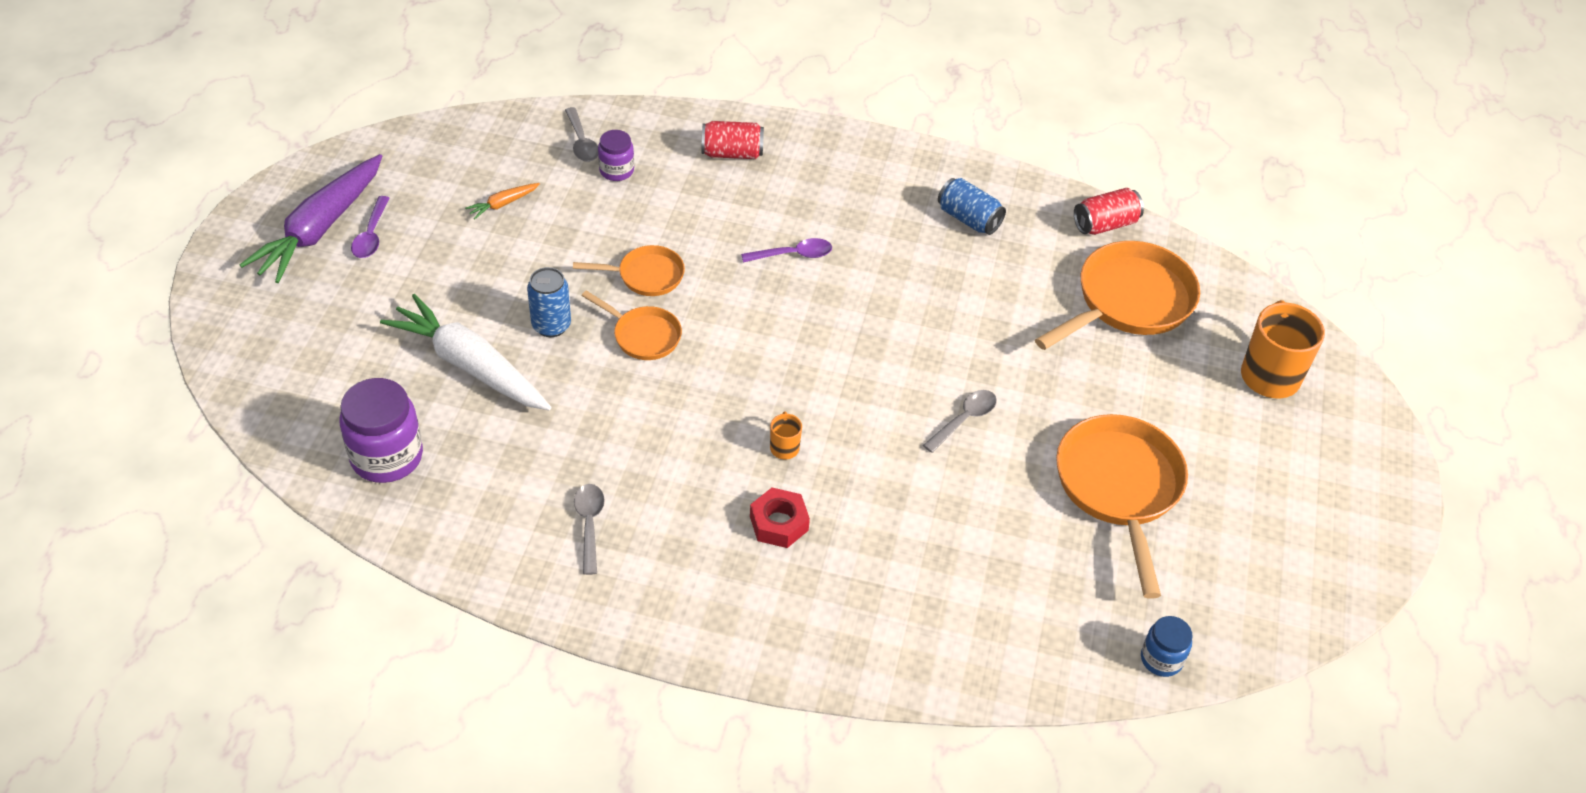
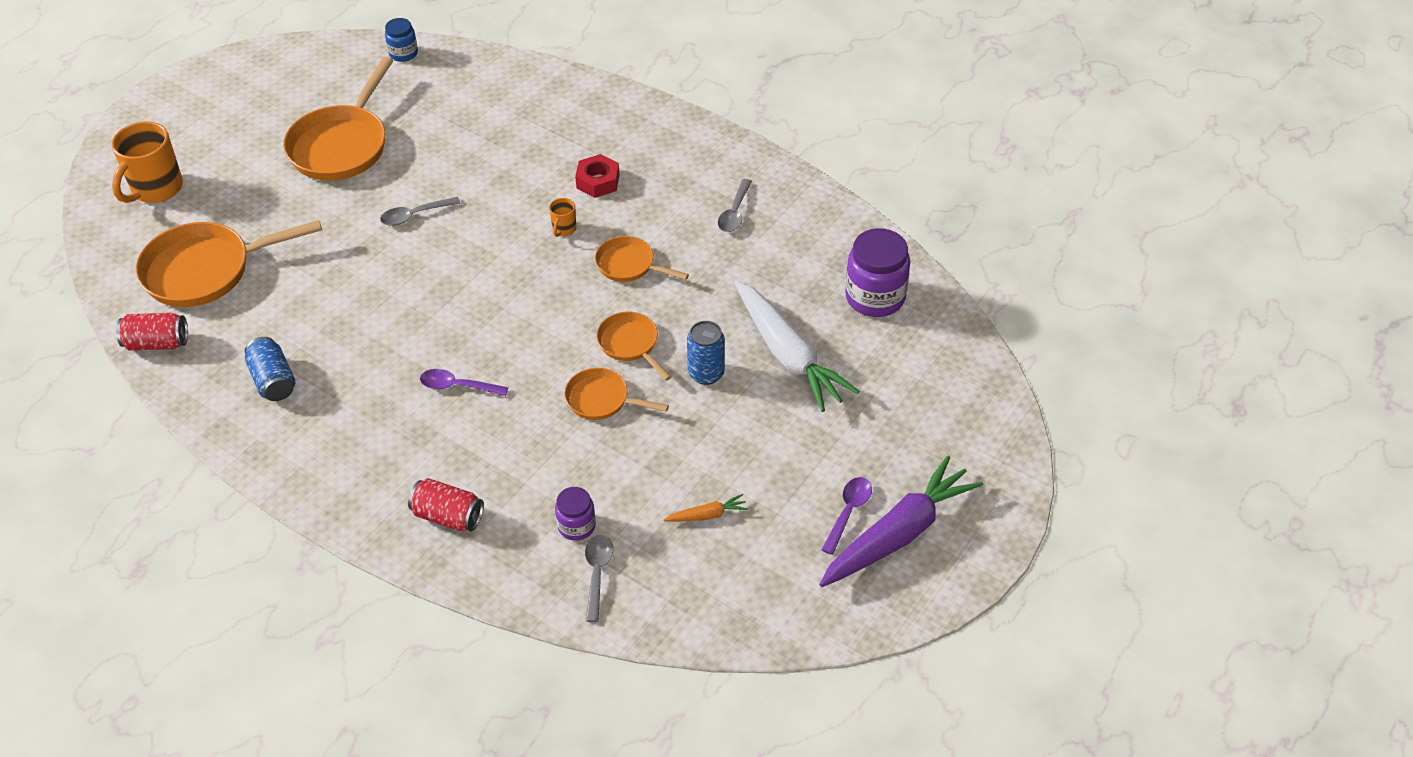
camera: 155 degrees left, 0 degrees up
none -> orange pan [595,236,689,282]

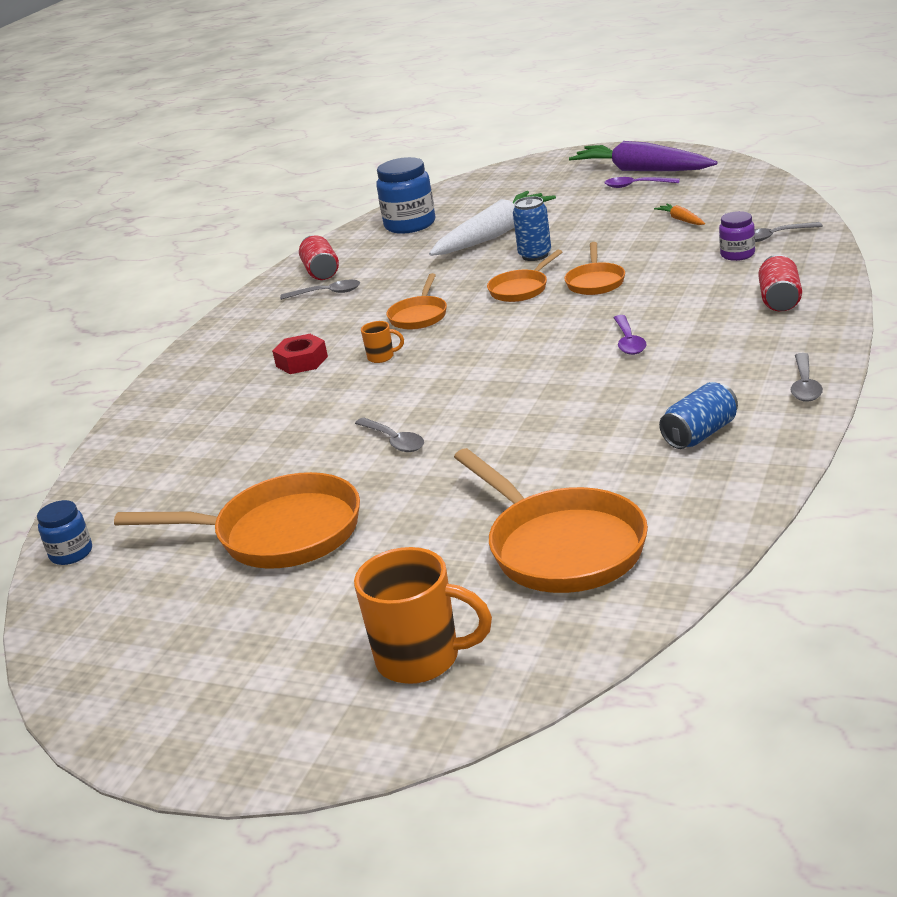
camera: 100 degrees left, 20 degrees down
red can [116,313,188,351] -> red can moved to [299,235,339,280]
purple jar [845,228,910,317] -> blue jar [376,157,435,234]
none -> grey spoon [791,353,823,402]

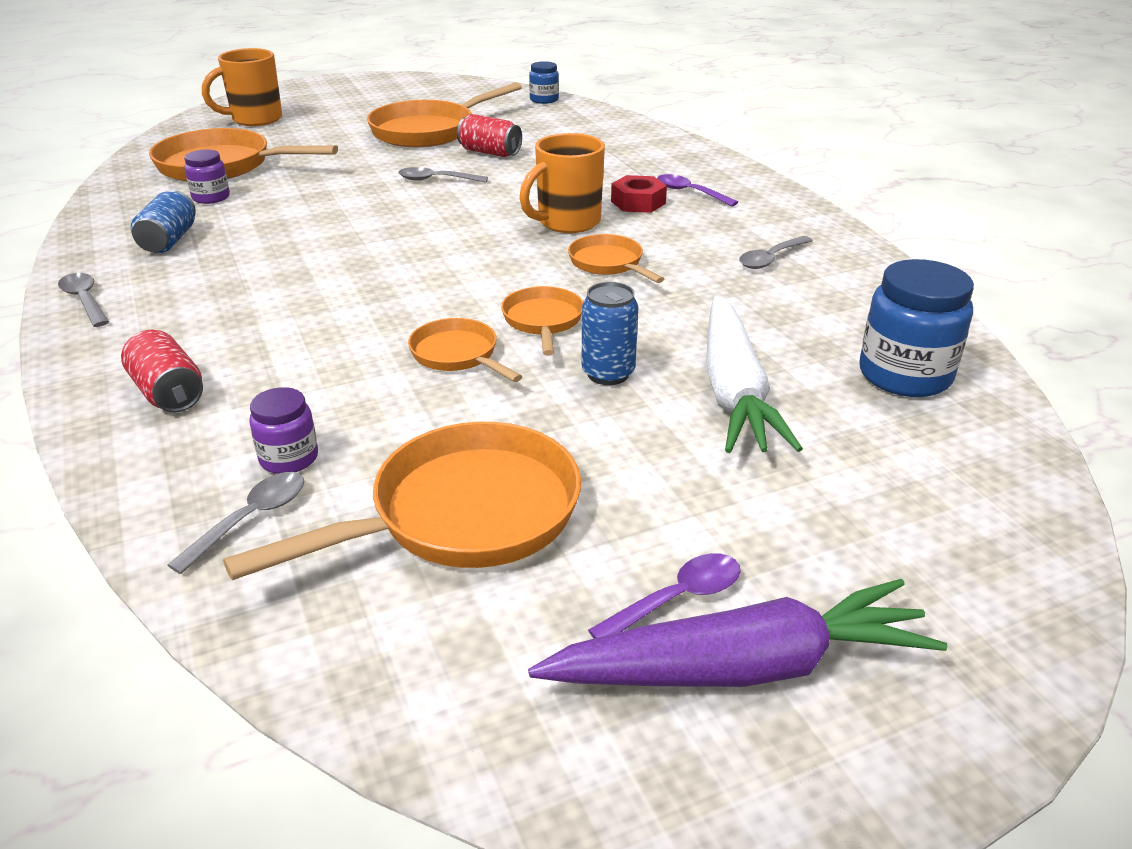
camera: 130 degrees right, 5 degrees up
red can [299,235,339,280] -> red can moved to [457,114,522,157]
orange mug [361,321,404,363] -> orange mug [519,133,605,233], size x2.16
purple spoon [614,315,647,355] -> purple spoon moved to [657,174,738,206]
orange carrot [654,204,705,225] -> orange pan [223,422,581,580]
none -> purple jar [184,150,230,204]

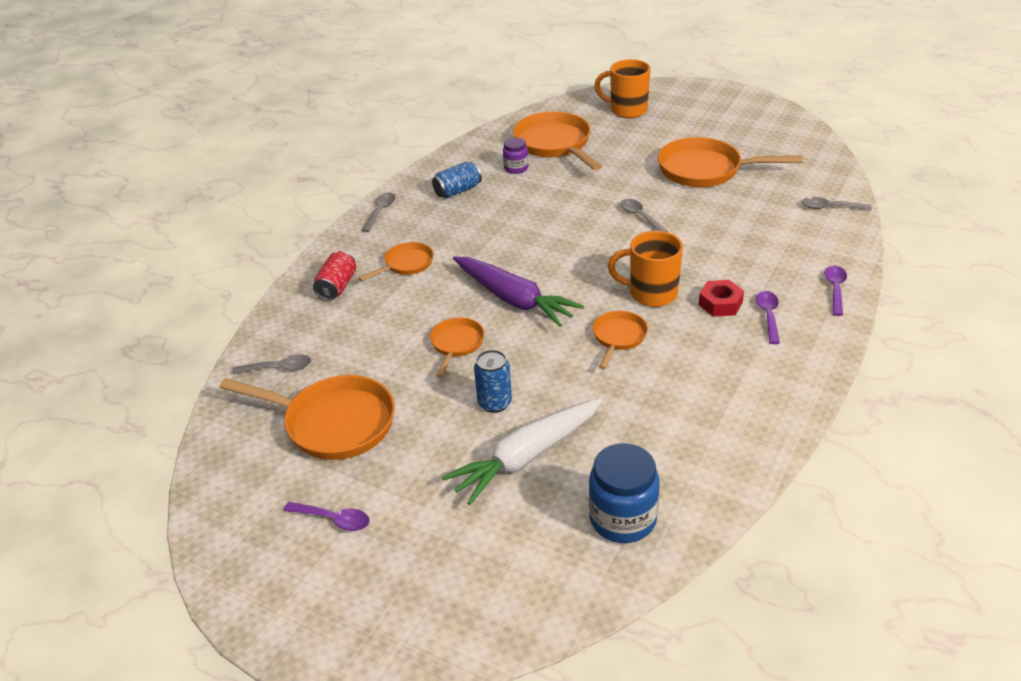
camera: 55 degrees right, 5 degrees up
purple jar [249,387,318,474] -> none
red can [457,114,522,157] -> none
orange pan [501,286,583,356] -> orange pan moved to [359,242,434,281]
purple carrot [528,579,947,687] -> purple carrot moved to [453,257,584,327]
blue jar [529,61,559,104] -> none
grey spoon [739,236,813,269] -> grey spoon moved to [802,197,872,210]
none -> purple spoon [825,266,847,316]

